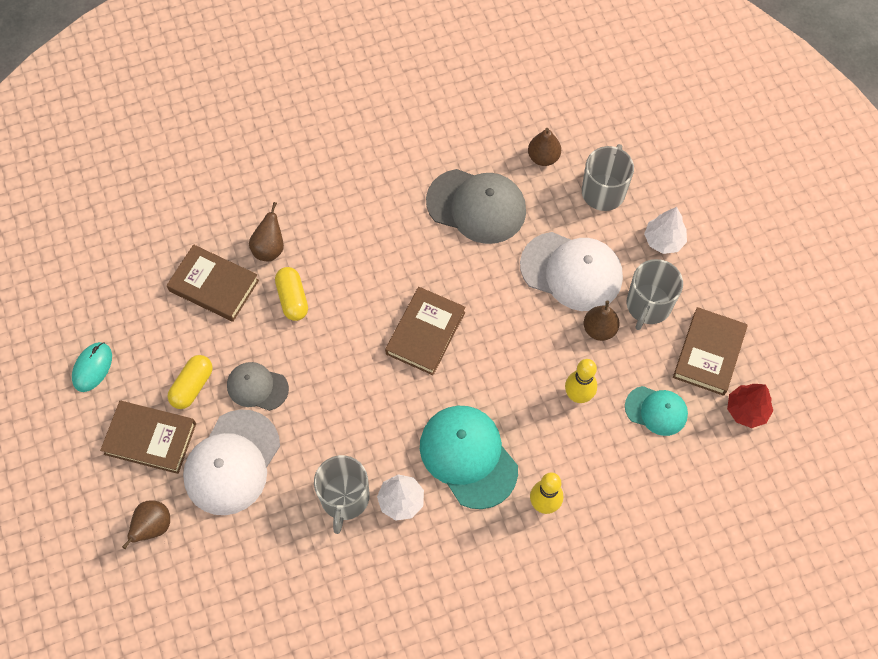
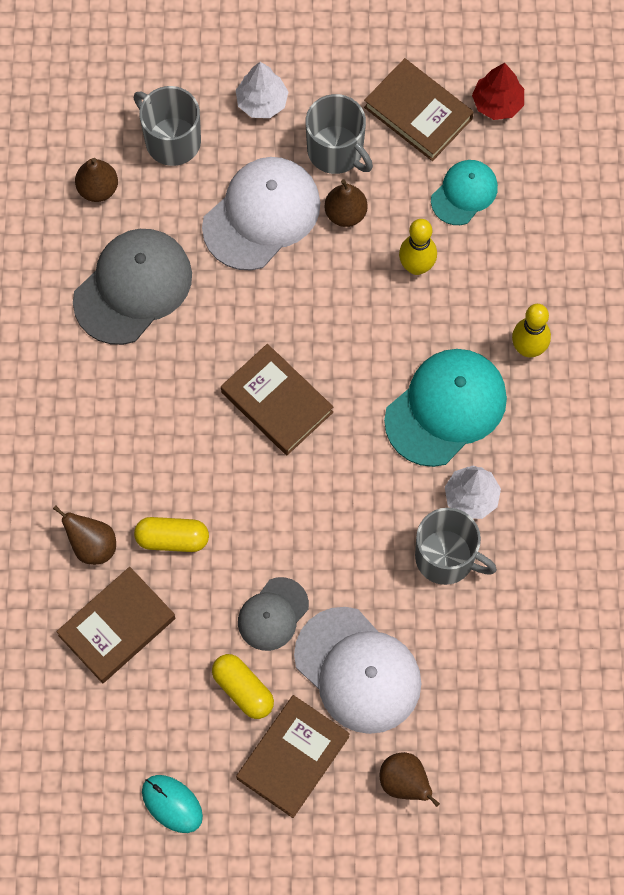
camera: 70 degrees left, 5 degrees up
turquoise cap [420,406,518,509] -> turquoise cap turned 150 degrees clockwise [384,349,507,467]

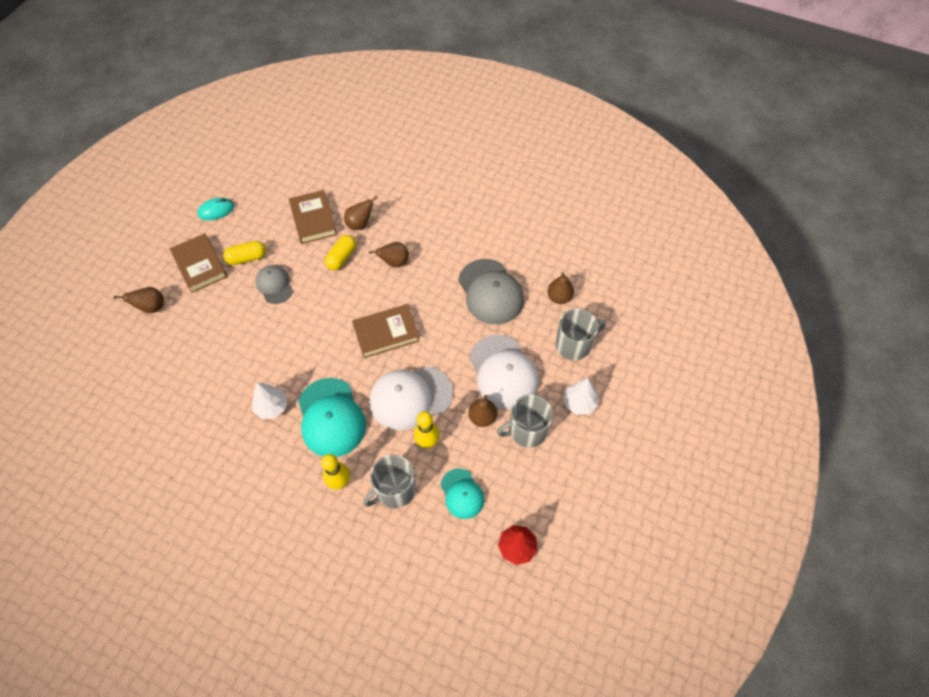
camera: 115 degrees right, 10 degrees down
white cap [294,607,421,734] -> white cap moved to [369,366,453,430]
brown book [364,58,473,161] -> none
grey mug [415,508,497,585] -> grey mug moved to [363,455,416,508]
none -> brown pear [369,242,409,268]

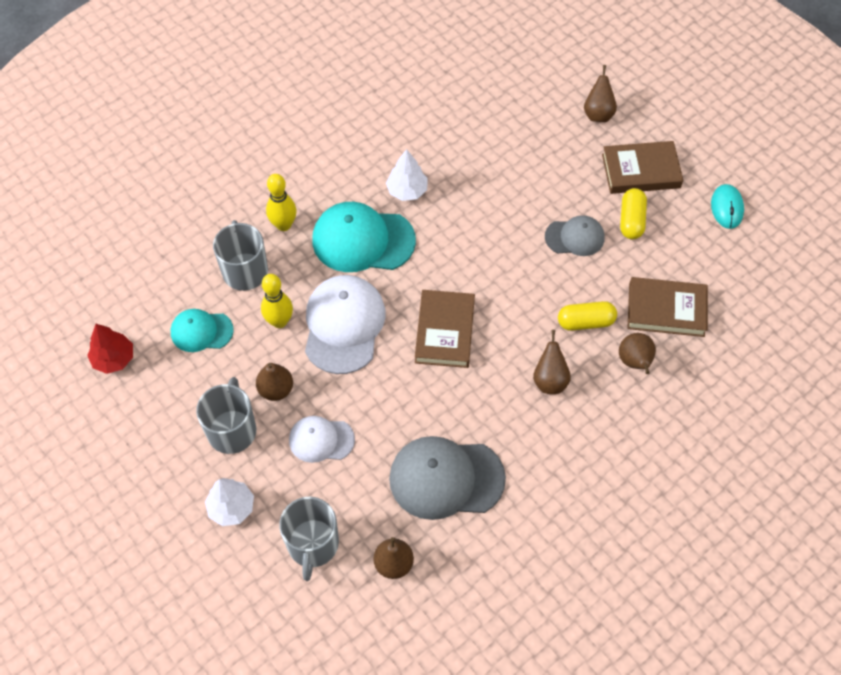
camera: 115 degrees right, 0 degrees up
yellow capsule [325,235,356,270] -> yellow capsule turned 60 degrees counterclockwise [558,301,617,331]
white cap [470,335,539,409] -> white cap [289,416,355,463], size x0.58

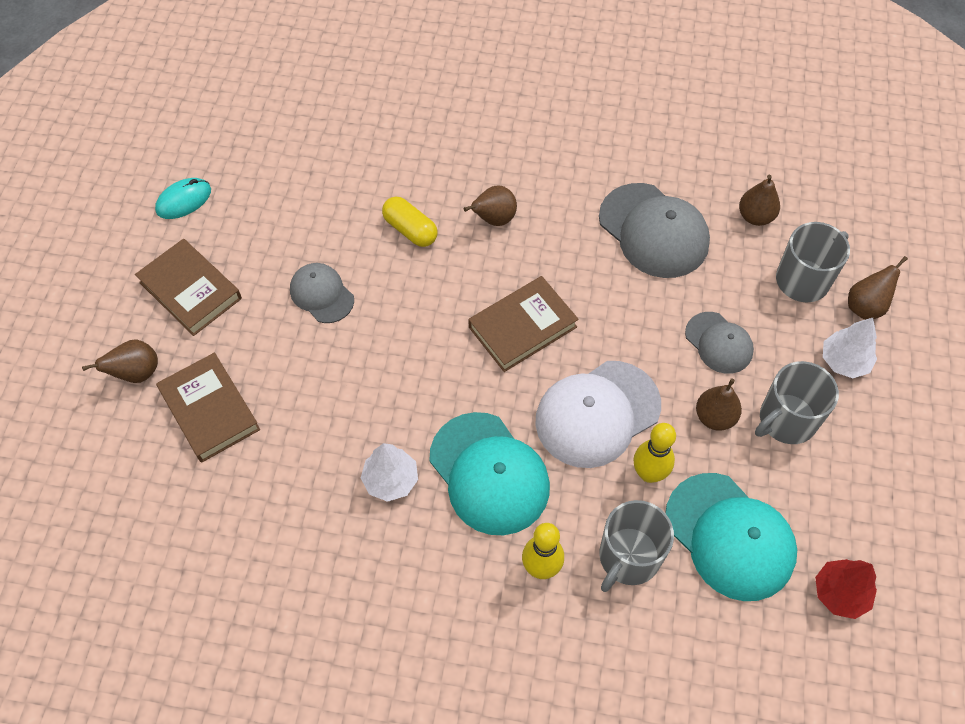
camera: 130 degrees left, 0 degrees up
turquoise cap [171,309,234,352] -> turquoise cap [665,473,797,601], size x1.73
white cap [289,416,355,463] -> grey cap [685,312,754,374]
brown pear [619,333,656,374] -> brown pear moved to [848,256,908,320]
yellow capsule [620,188,647,239] -> none
brown book [628,277,708,337] -> brown book moved to [156,353,260,463]

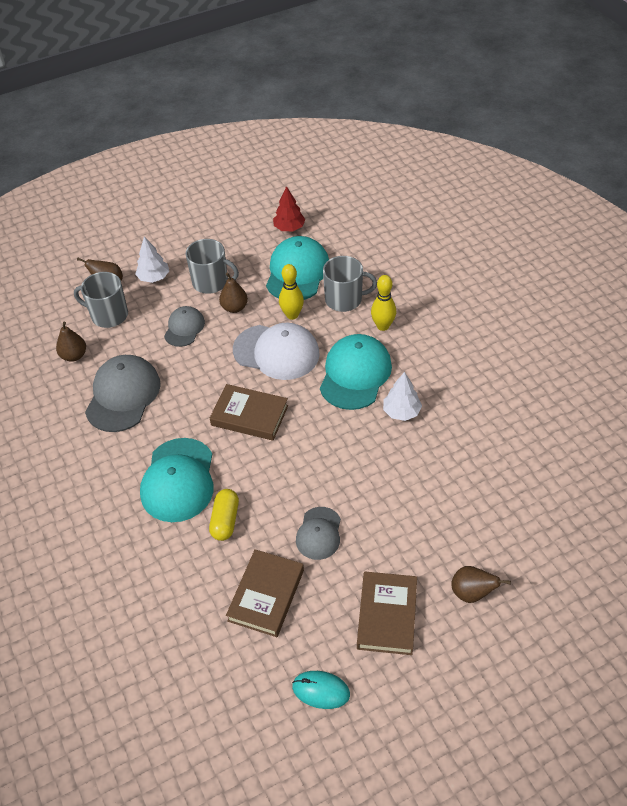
camera: 125 degrees left, 10 degrees down
brown book [156,353,260,463] -> brown book moved to [226,549,304,637]
brown pear [463,186,517,226] -> turquoise cap [140,438,214,522]

